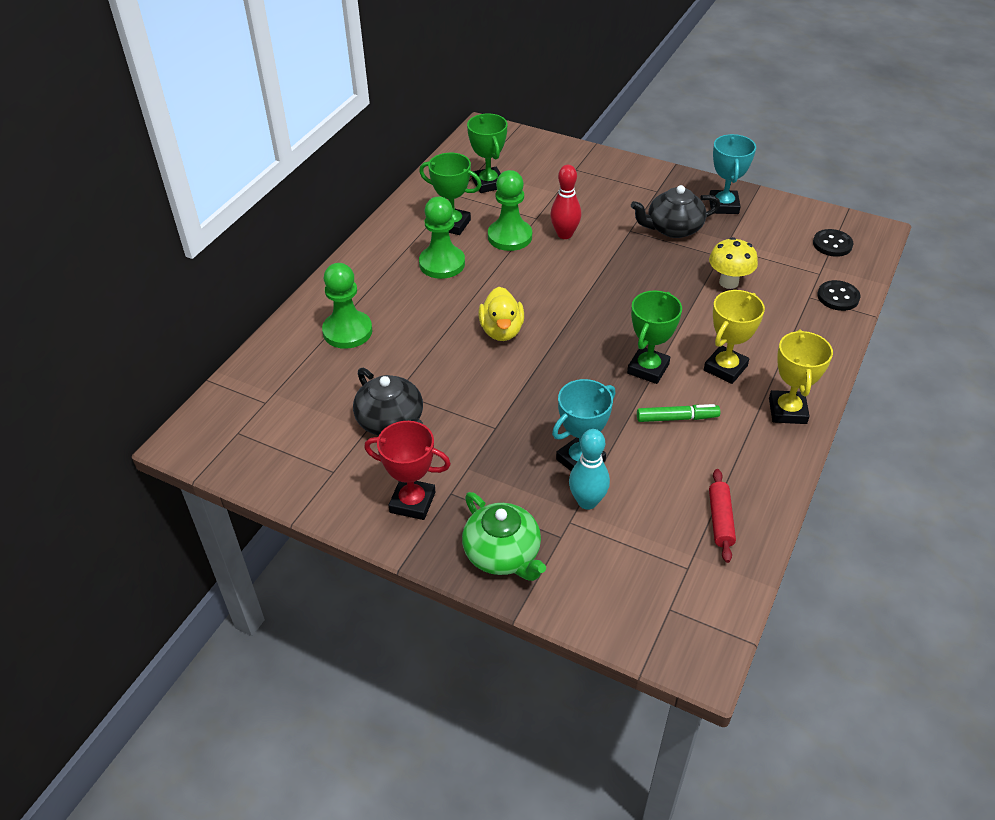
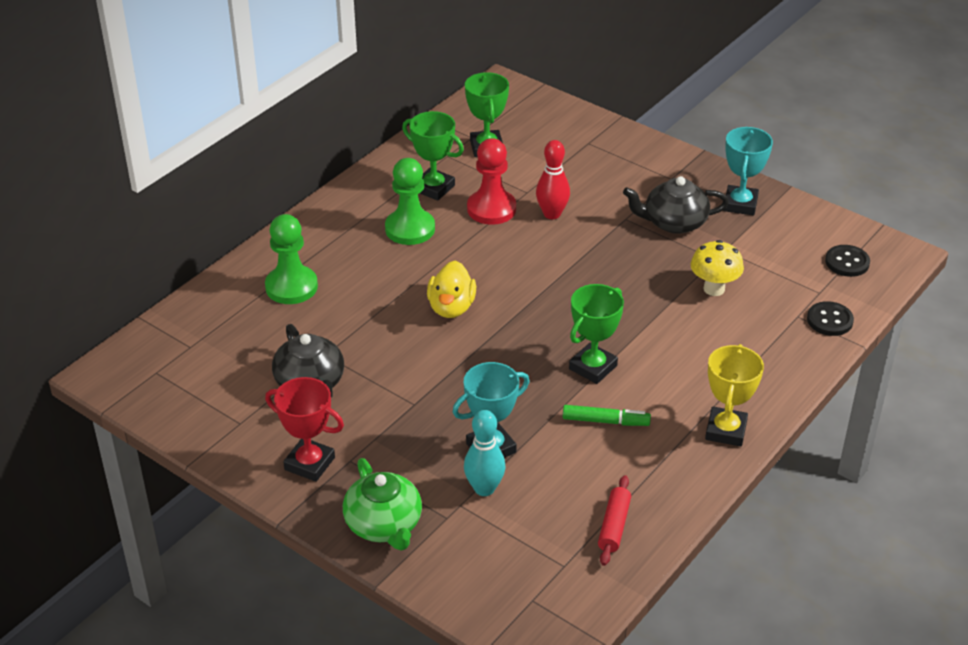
camera: 10 degrees right, 5 degrees down
green pawn [488,170,532,251] -> red pawn [467,138,516,225]
yellow trophy [704,290,765,384] -> none

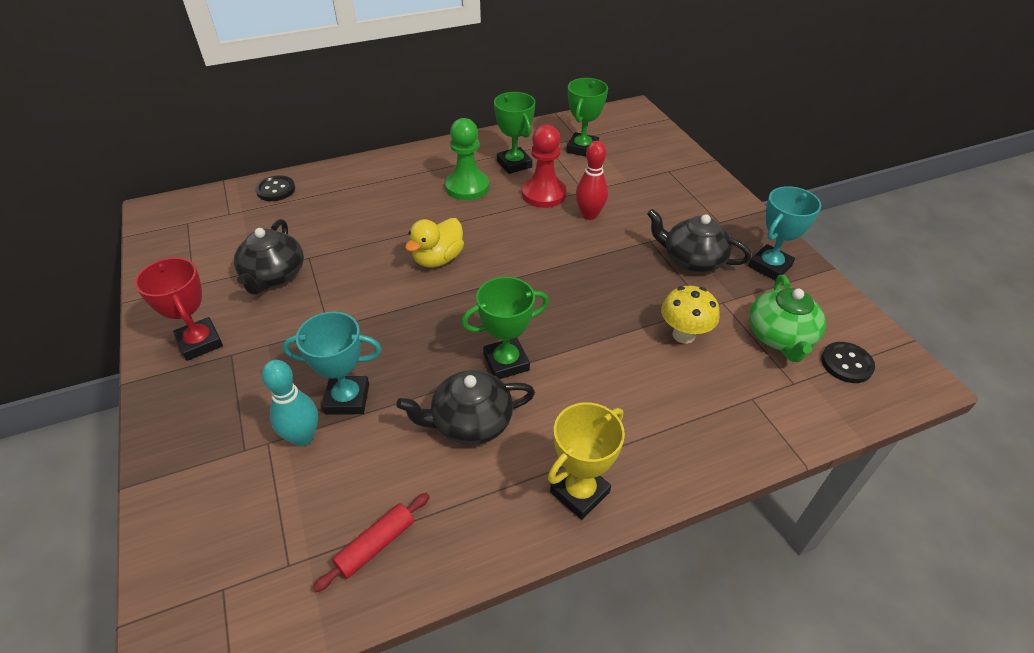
camera: 30 degrees right, 5 degrees up
green pawn [265,214,318,304] -> none
green teapot [343,458,422,551] -> green teapot moved to [749,275,826,362]
green marker [563,405,651,426] -> black teapot [396,370,535,445]
black button [807,301,854,336] -> black button moved to [255,175,295,201]

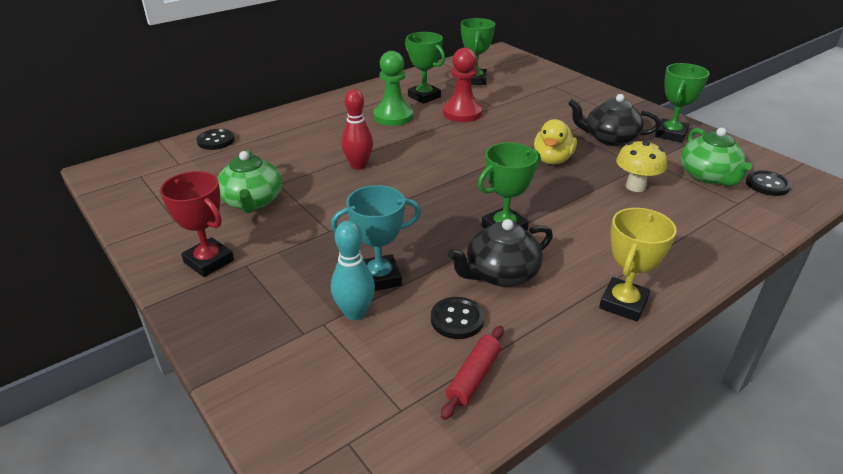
camera: 15 degrees left, 10 degrees down
black teapot [234,219,304,294] -> green teapot [217,150,282,213]
yellow duck [405,218,464,267] -> yellow duck moved to [534,119,577,164]
red bowling pin [576,141,608,220] -> red bowling pin moved to [341,89,373,169]
turquoise trophy [748,186,821,281] -> green trophy [655,63,710,143]
none -> black button [431,297,484,339]

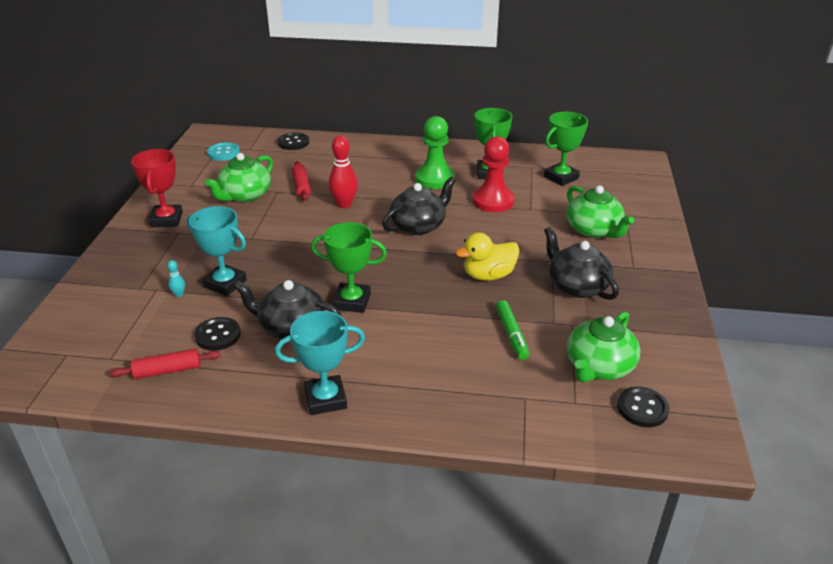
camera: 45 degrees right, 0 degrees up
turquoise bowling pin [331,220,375,320] -> turquoise bowling pin [167,260,185,297], size x0.47
yellow trophy [599,208,677,322] -> turquoise trophy [275,311,365,415]
yellow mushroom [616,140,667,192] -> green marker [496,300,529,360]
green trophy [655,63,710,143] -> none
none -> turquoise button [207,142,240,161]
none -> red rolling pin [292,161,311,201]
none -> black teapot [382,177,456,235]
none -> green teapot [567,185,634,238]

